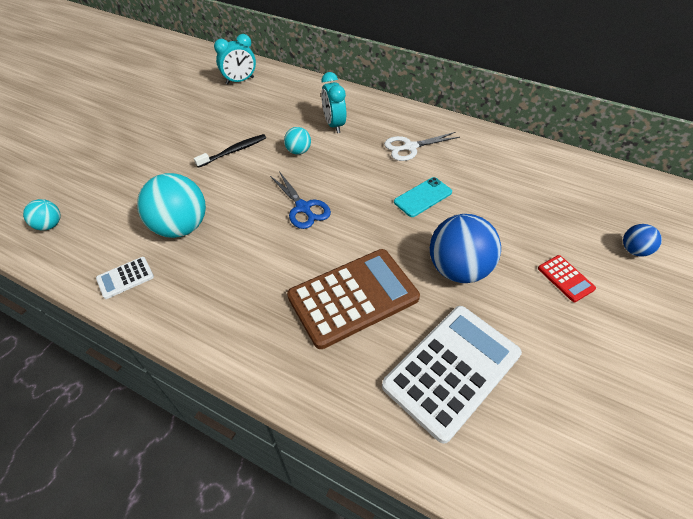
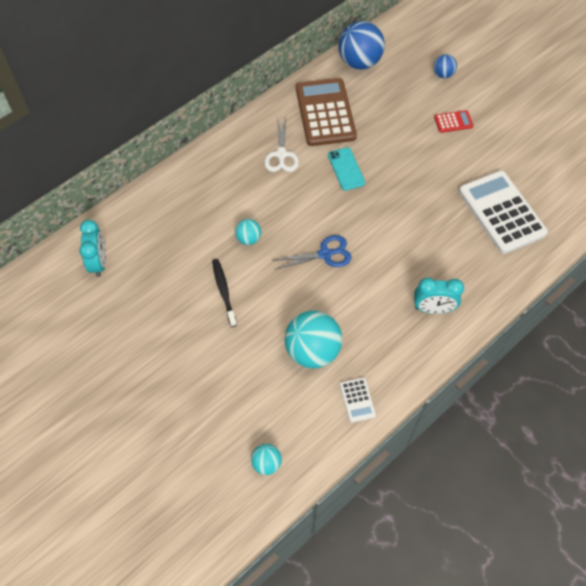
camera: 70 degrees left, 10 degrees up
brown calculator [287,249,420,349] -> brown calculator moved to [296,78,357,146]
turquoise clock [321,72,346,133] -> turquoise clock moved to [414,278,464,314]
blue ball [430,214,501,283] -> blue ball moved to [339,21,385,69]

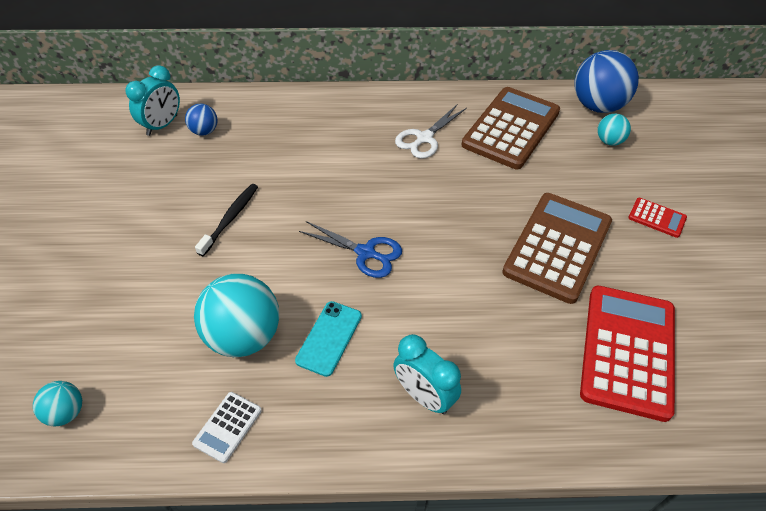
camera: 40 degrees right, 10 degrees down
turquoise ball [235,219,261,245] -> turquoise ball moved to [597,113,631,146]
turquoise phone [328,147,365,191] -> turquoise phone moved to [295,301,362,377]
blue ball [434,54,457,78] -> blue ball moved to [185,104,218,136]
white calculator [459,170,548,254] -> red calculator [580,286,675,422]
none -> brown calculator [502,193,612,304]

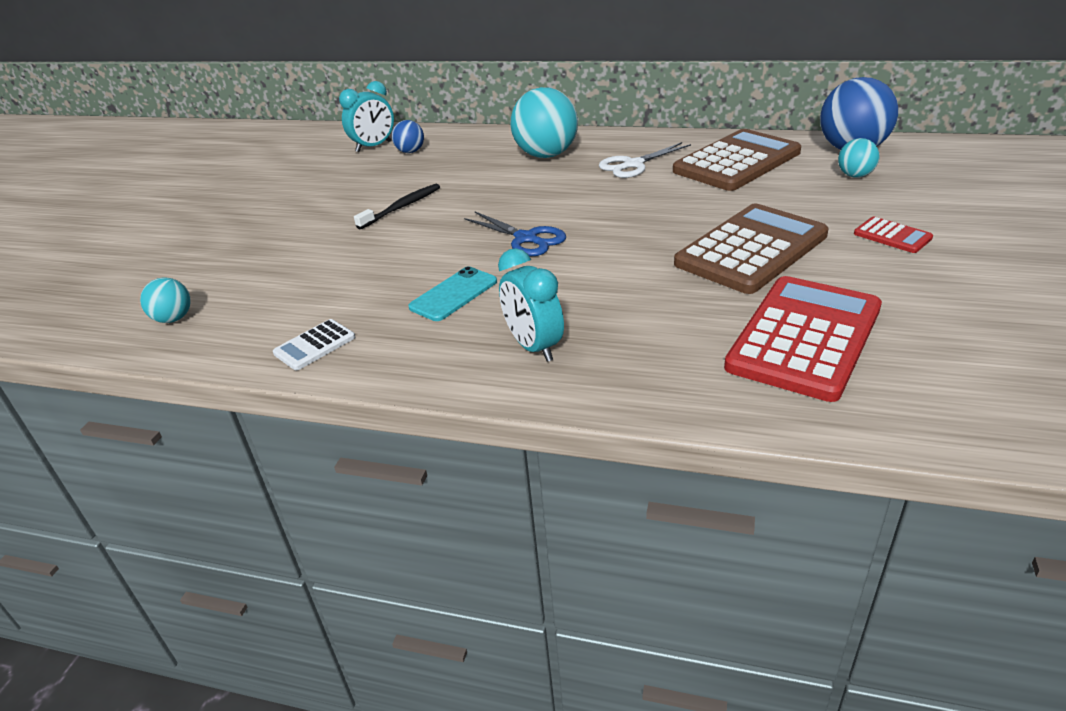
camera: 20 degrees right, 15 degrees down
turquoise ball [194,274,279,357] -> turquoise ball moved to [510,87,578,158]

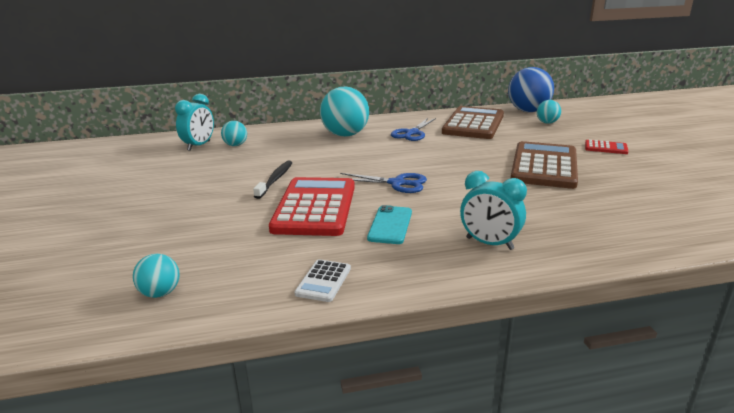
camera: 30 degrees left, 10 degrees down
blue ball [392,120,424,153] -> turquoise ball [221,121,247,146]
white scissors [599,142,691,178] -> blue scissors [391,118,436,141]
red calculator [724,276,882,402] -> red calculator moved to [269,177,355,236]

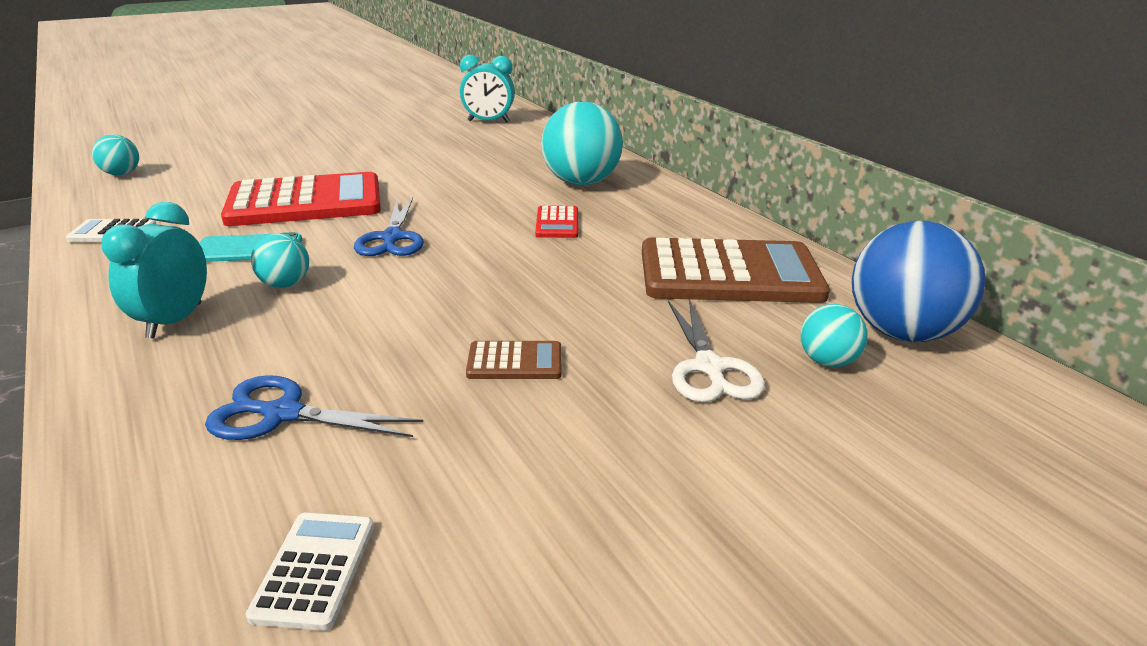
camera: 70 degrees right, 5 degrees up
turquoise ball [221,121,247,146] -> turquoise ball moved to [251,233,309,288]
black toothbrush [253,161,293,199] -> none
blue scissors [391,118,436,141] -> blue scissors moved to [205,375,423,440]
brown calculator [511,141,578,189] -> brown calculator [466,341,561,379], size x0.44
red calculator [585,140,628,154] -> red calculator moved to [535,206,578,238]
none -> white calculator [246,512,374,631]
none -> white scissors [668,298,765,402]

